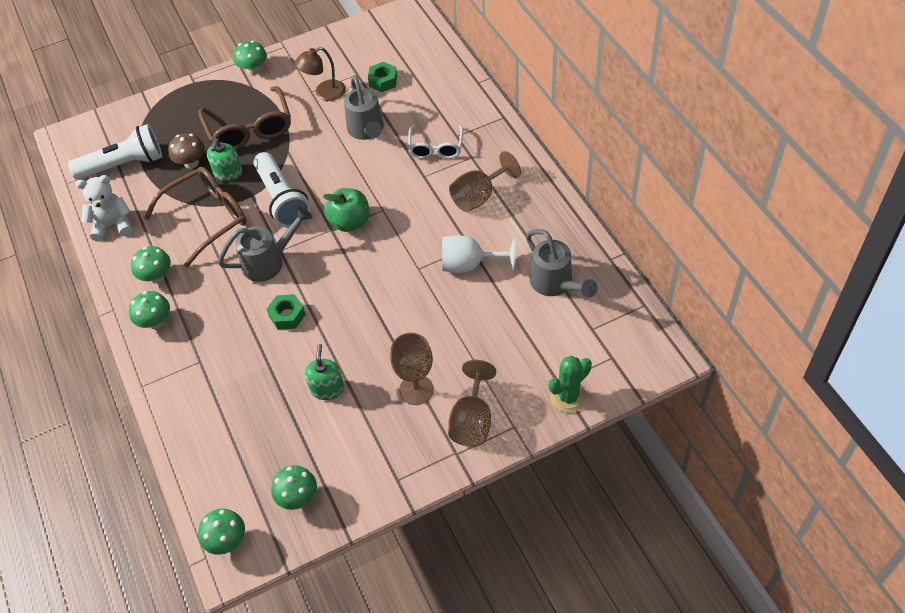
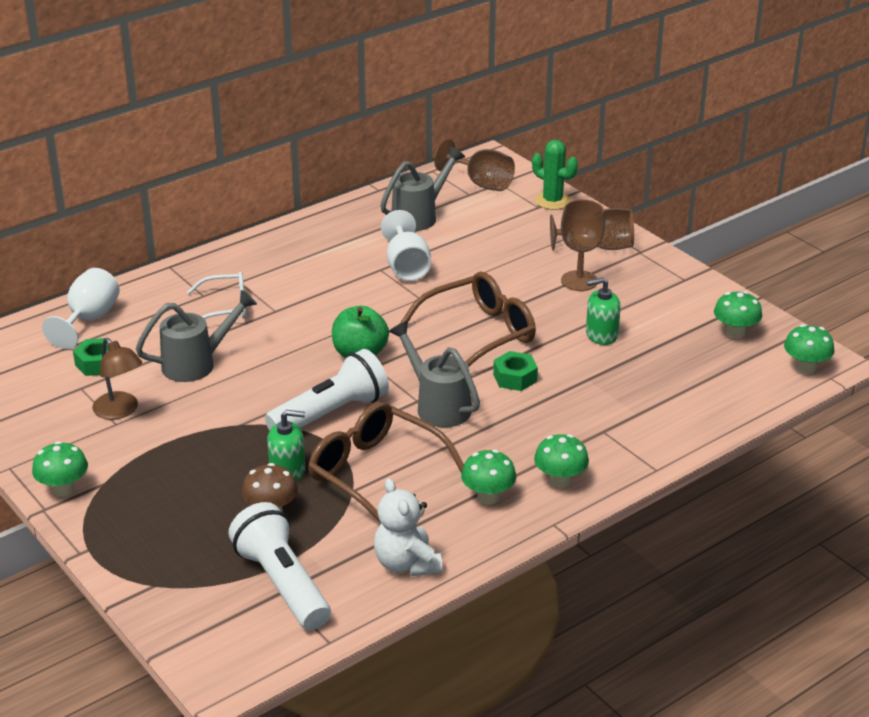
camera: 105 degrees left, 20 degrees down
brown glasses [198,86,291,150] -> brown glasses moved to [400,272,536,366]
brown goblet [449,151,521,212] -> brown goblet moved to [434,139,515,191]
none -> white goblet [42,268,120,349]

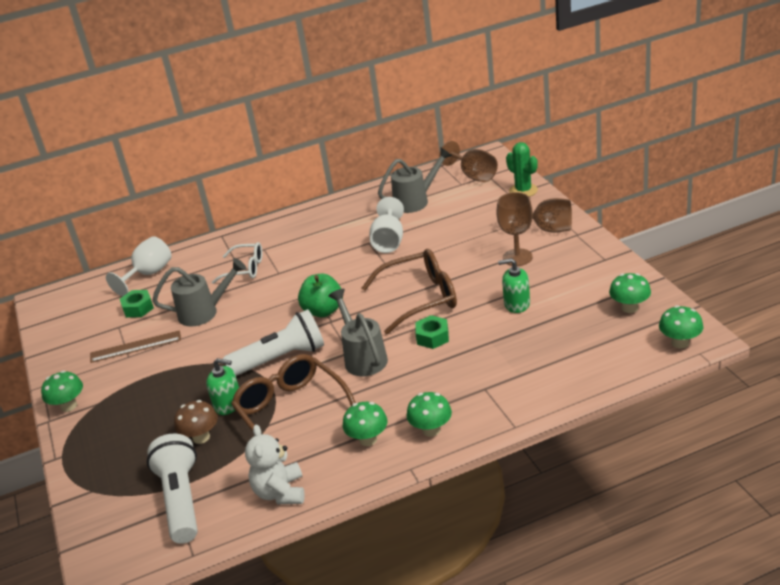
camera: 20 degrees right, 0 degrees up
brown lamp [92,338,142,420] -> brown ruler [90,330,181,363]

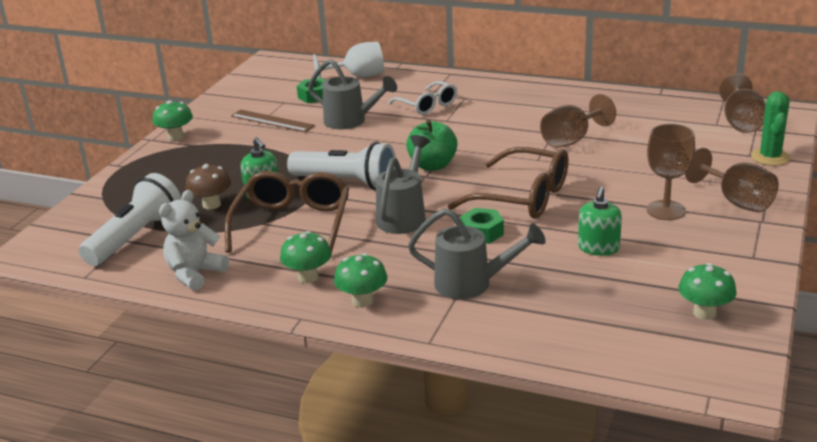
camera: 40 degrees right, 5 degrees down
white goblet [369,197,404,253] -> brown goblet [540,94,616,148]
grey watering can [378,148,452,213] -> grey watering can moved to [408,208,545,299]
green soap dispenser [498,258,530,313] -> green soap dispenser turned 120 degrees counterclockwise [578,187,622,256]
green mushroom [659,305,704,348] -> none

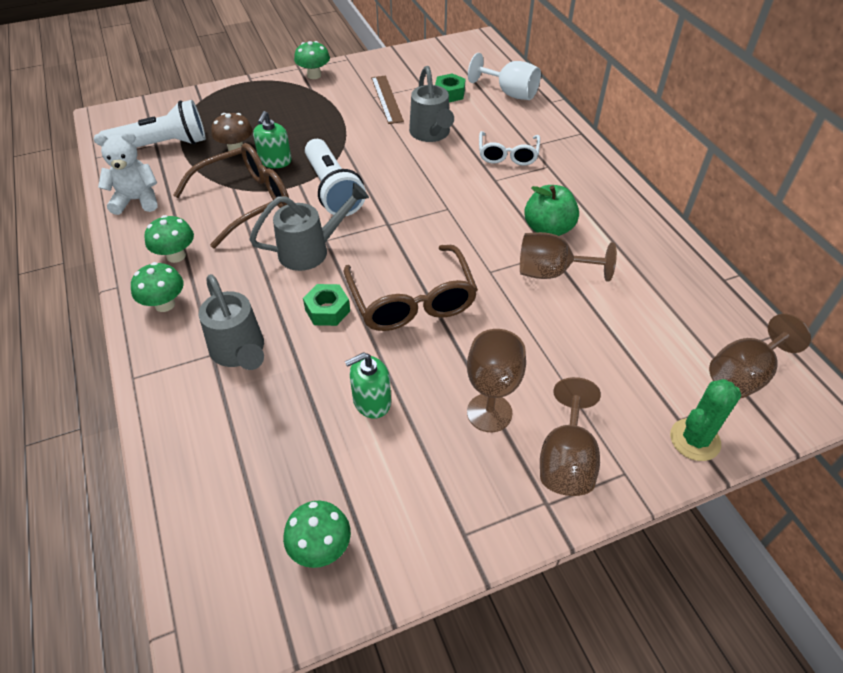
camera: 45 degrees right, 20 degrees up
green apple [406,120,458,171] -> green apple moved to [524,185,579,236]

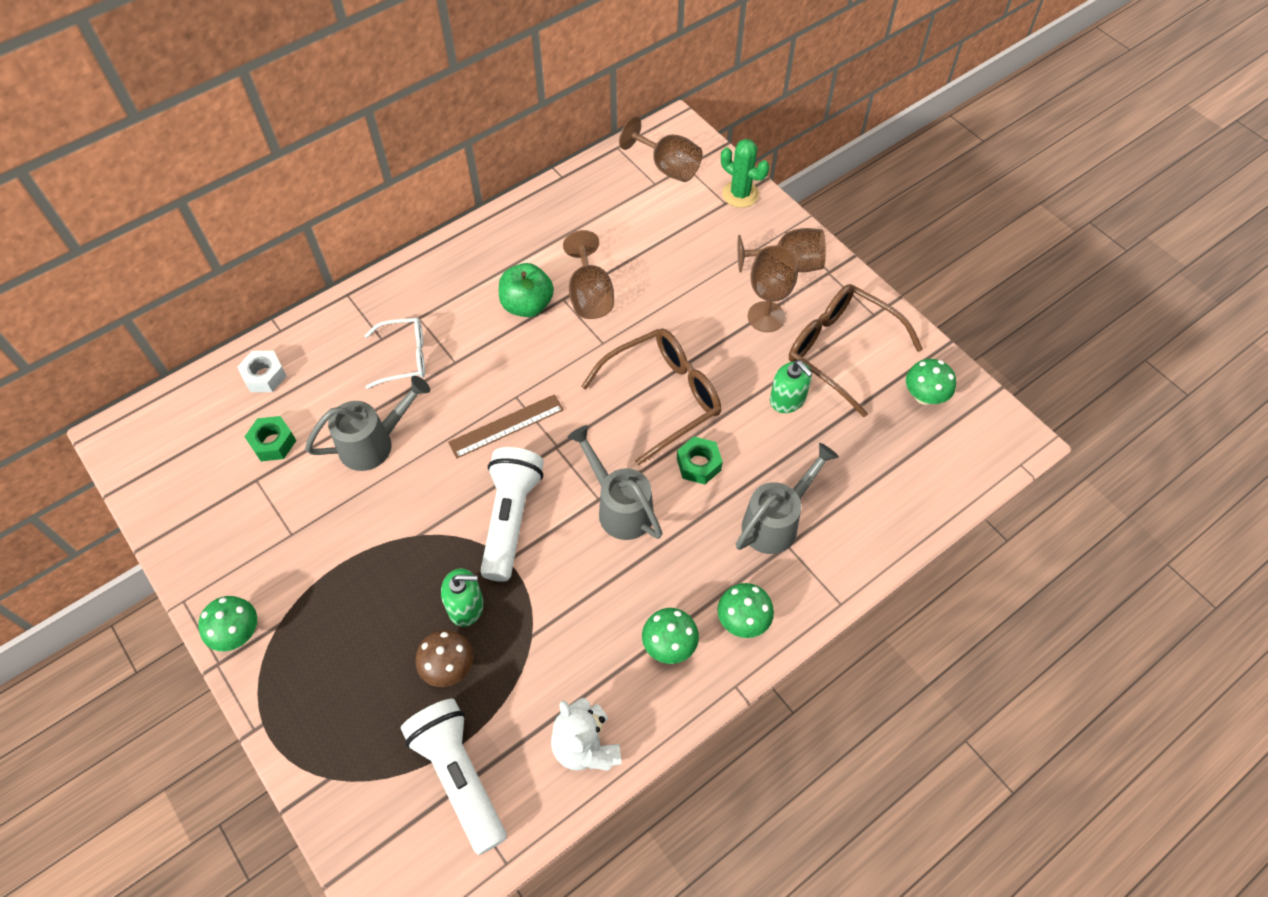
camera: 105 degrees left, 10 degrees up
brown glasses [174,143,289,249] -> brown glasses moved to [789,284,923,417]
white flashlight [305,139,366,216] -> white flashlight turned 45 degrees counterclockwise [481,447,544,582]
brown ruler [371,76,404,124] -> brown ruler moved to [448,394,564,458]
white goblet [468,53,541,100] -> white nut [237,351,287,392]

